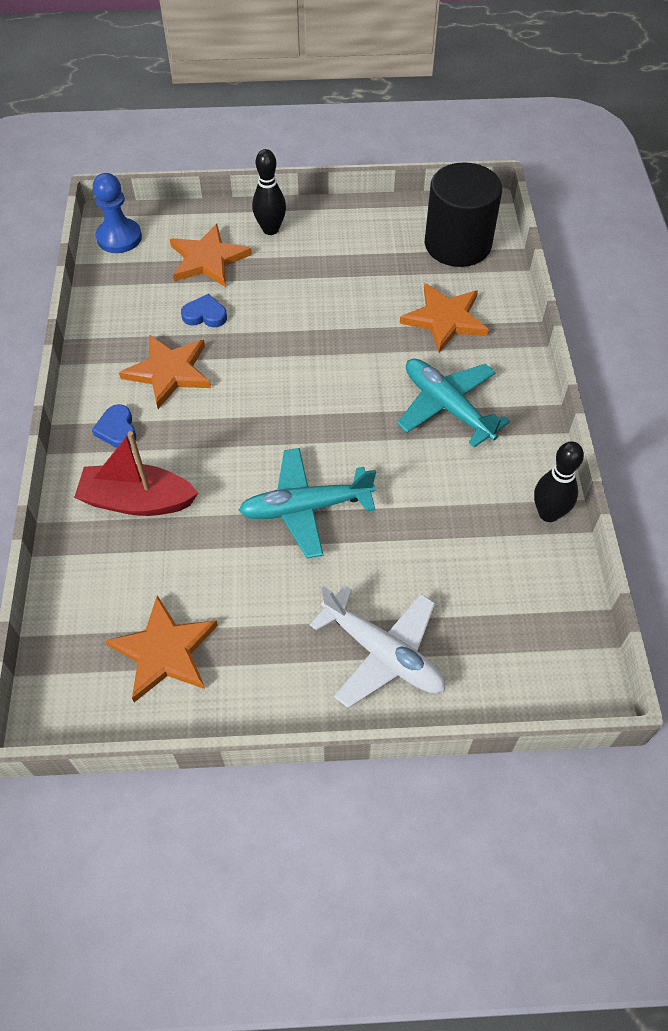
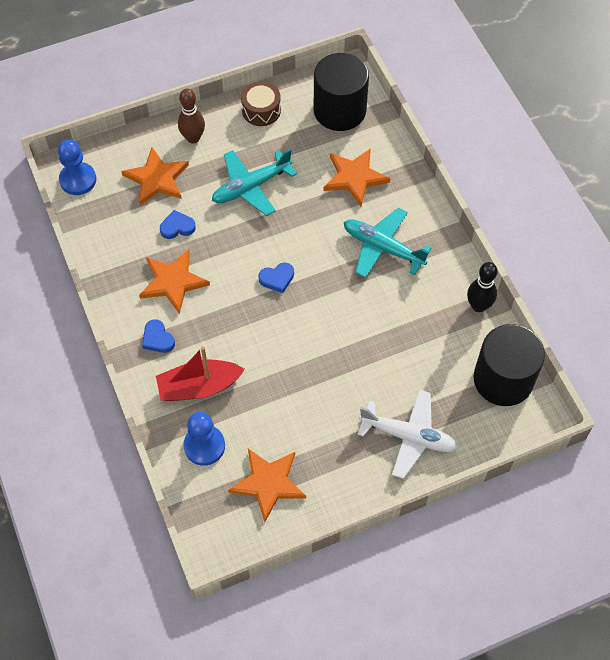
camera: 20 degrees left, 5 degrees up
turquoise plane [238,448,376,558] -> turquoise plane moved to [212,149,297,216]
black bowling pin [252,149,286,235] -> brown bowling pin [178,88,205,143]
none -> blue pawn [183,412,225,466]
none -> brown drum [241,81,281,126]
none -> blue heart [258,263,294,293]
none -> black cylinder [473,324,545,406]

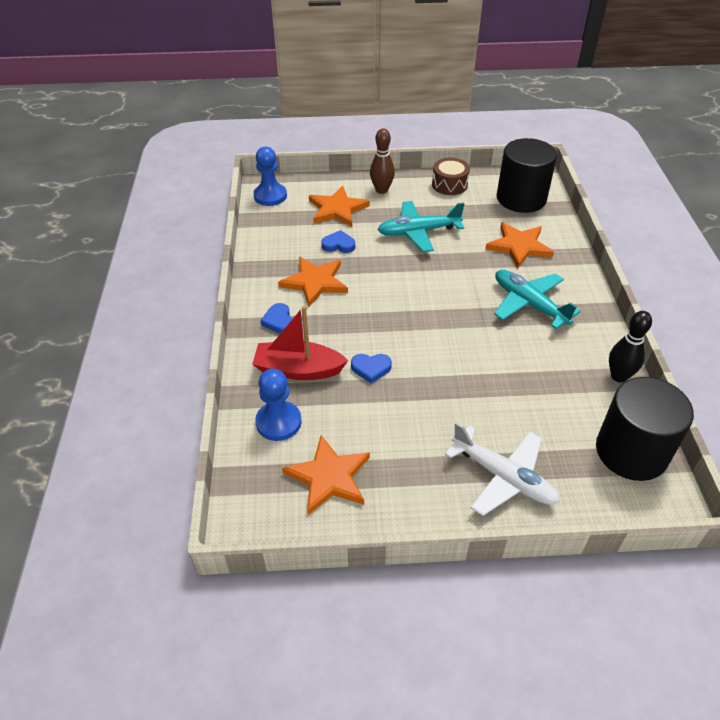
camera: 20 degrees right, 15 degrees down
blue heart [258,263,294,293] -> blue heart moved to [351,354,392,384]

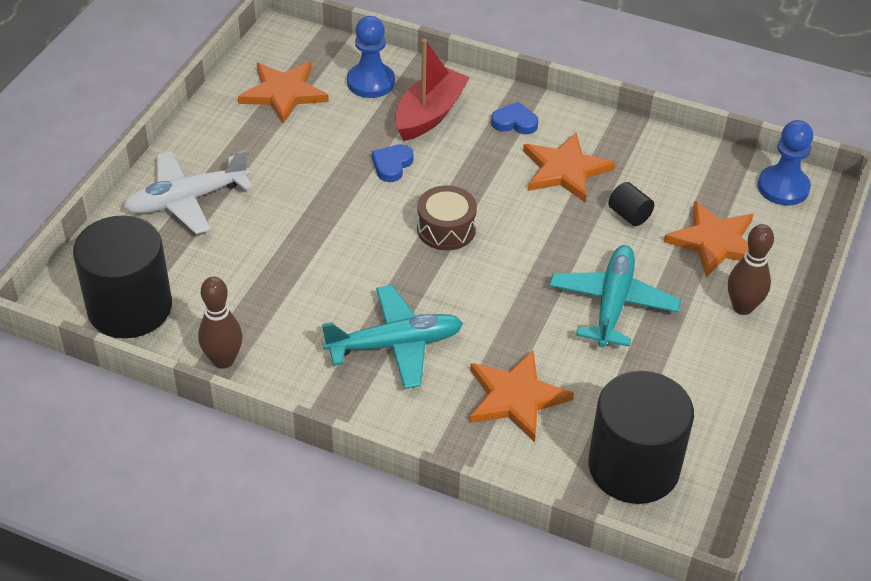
camera: 115 degrees right, 0 degrees up
blue heart [321,230,355,253] -> black cylinder [608,182,654,226]
brown drum [432,158,470,195] -> brown drum moved to [417,186,477,251]
black bowling pin [609,311,652,382] -> brown bowling pin [198,277,242,369]

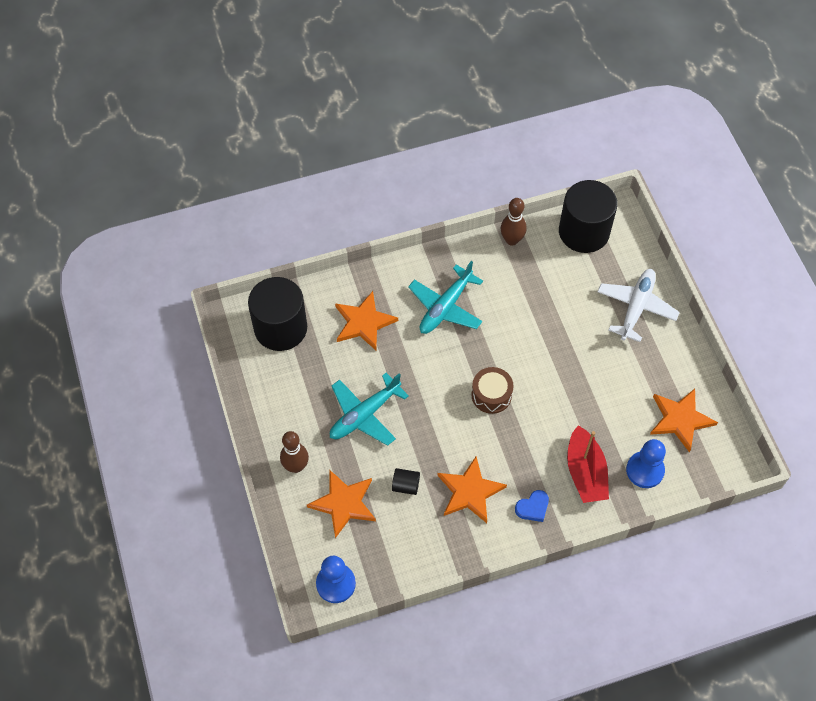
camera: 140 degrees right, 15 degrees up
blue heart [372,144,414,182] -> none
turquoise plane [549,245,681,347] -> turquoise plane turned 75 degrees clockwise [330,373,409,446]

